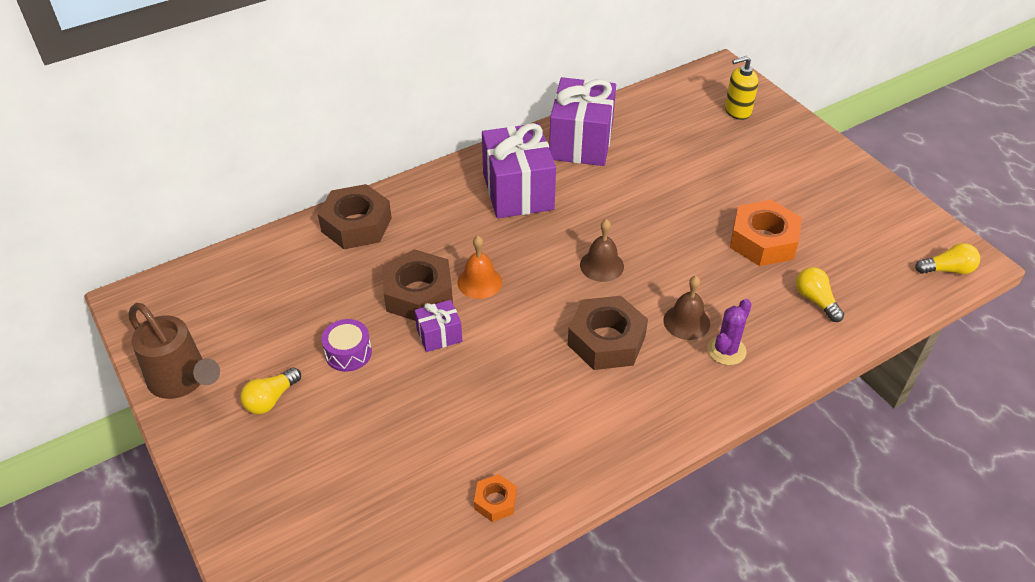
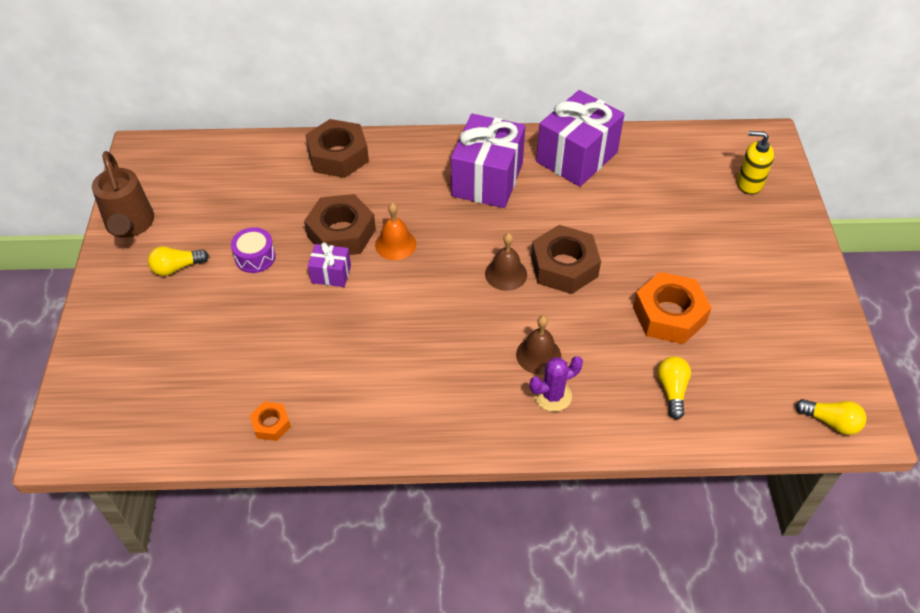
camera: 30 degrees right, 5 degrees up
brown nut [568,296,648,370] -> brown nut moved to [531,225,601,294]

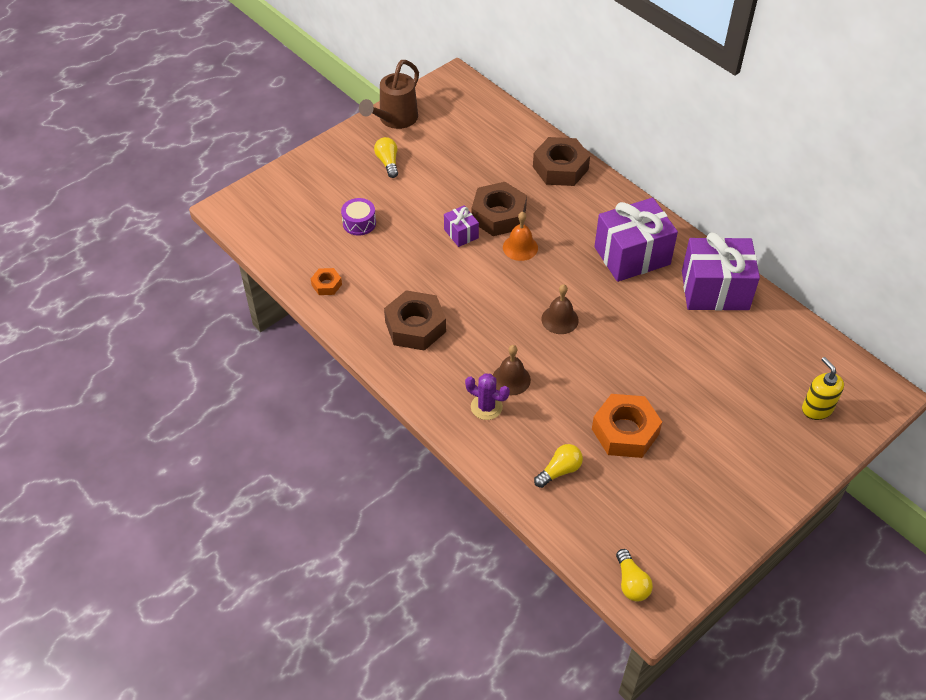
camera: 50 degrees right, 0 degrees up
yellow light bulb [148,246,209,276] -> yellow light bulb turned 45 degrees clockwise [374,137,398,178]
purple drum [231,227,276,273] -> purple drum moved to [341,198,376,236]
brown nut [531,225,601,294] -> brown nut moved to [384,290,446,351]

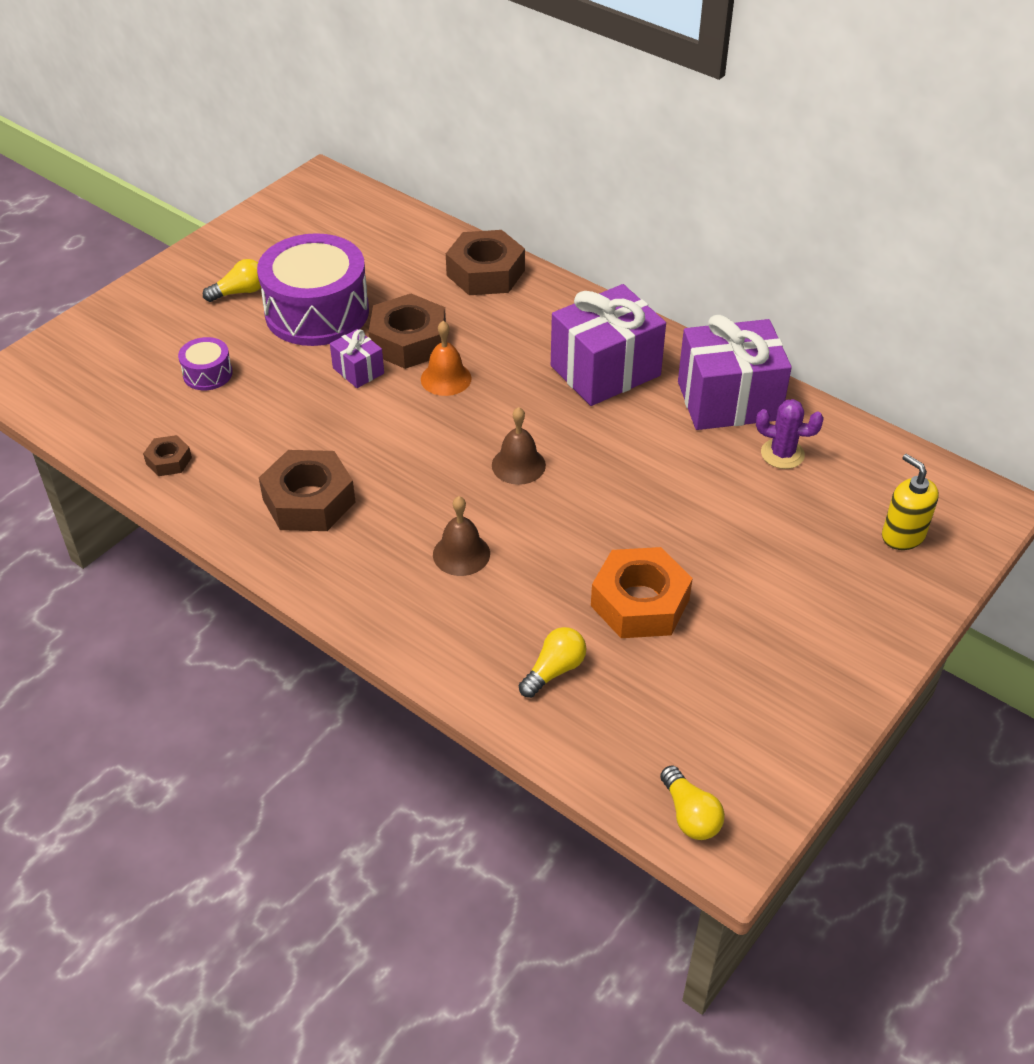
camera: 10 degrees left, 5 degrees down
orange nut [311,268,342,295] -> brown nut [143,435,192,476]
brown watering can [359,60,419,129] -> none
yellow light bulb [374,137,398,178] -> yellow light bulb turned 90 degrees clockwise [203,259,261,302]
purple cactus [465,373,510,420] -> purple cactus moved to [756,399,824,469]
none -> purple drum [257,233,369,346]

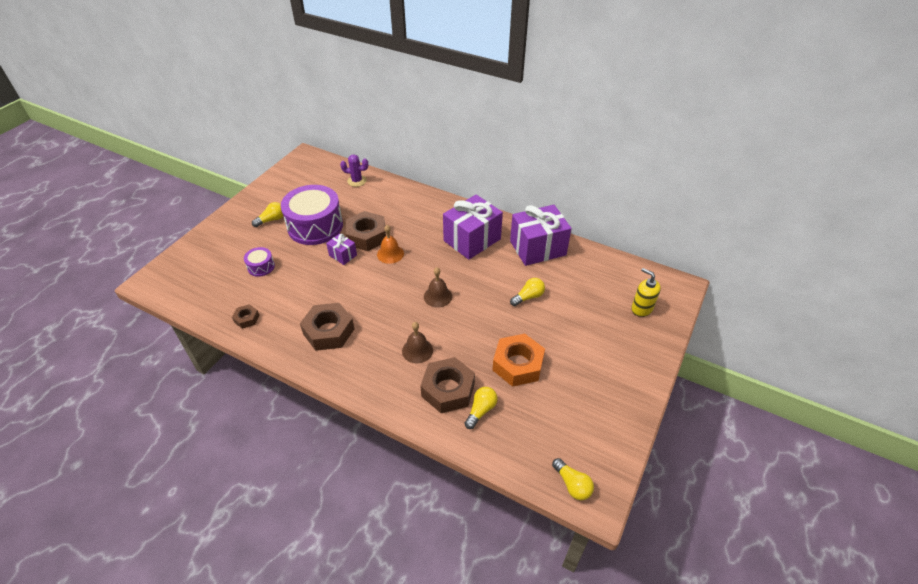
camera: 10 degrees left, 0 degrees up
brown nut [446,230,525,295] -> brown nut moved to [420,357,475,413]
purple cactus [756,399,824,469] -> purple cactus moved to [340,154,368,187]
none -> yellow light bulb [510,278,545,306]

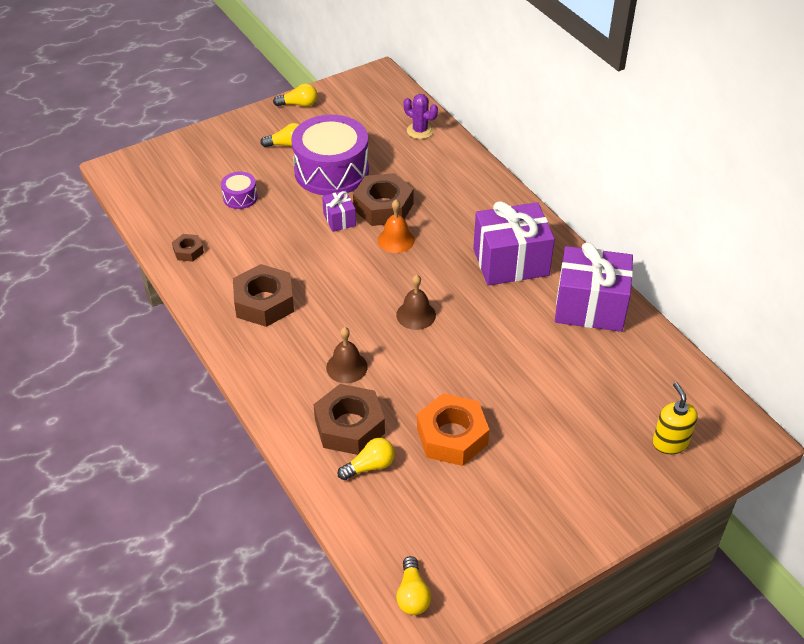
camera: 30 degrees right, 0 degrees up
yellow light bulb [510,278,545,306] -> yellow light bulb moved to [273,83,318,107]

